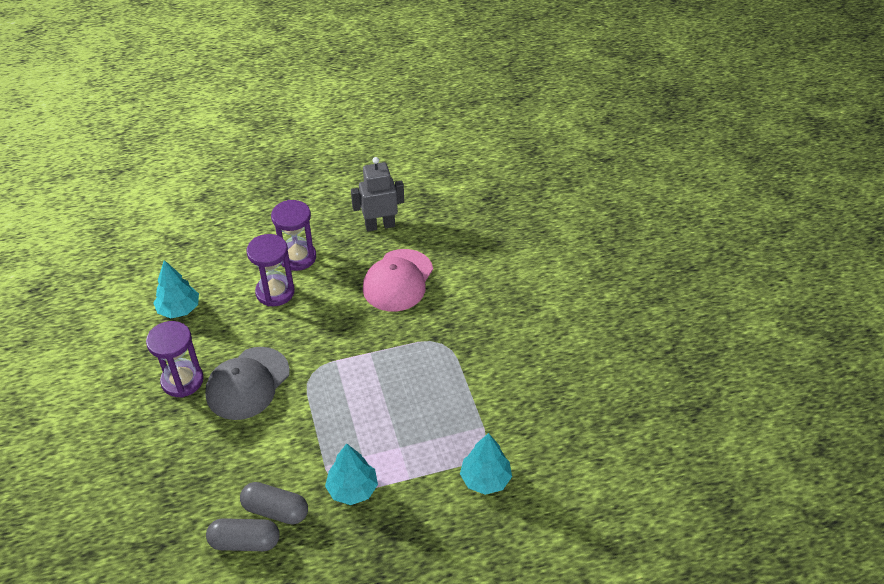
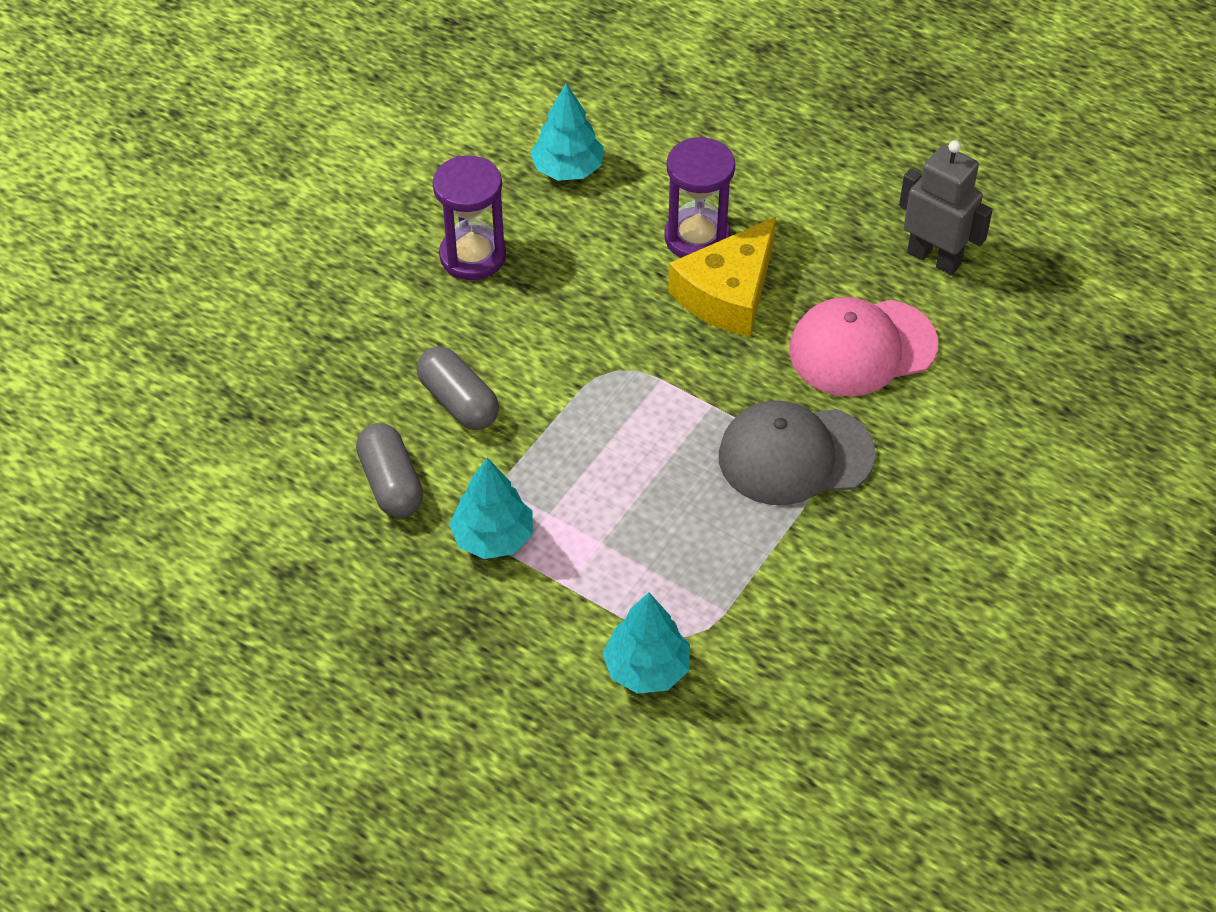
camera: 50 degrees right, 5 degrees up
grey cap [205,347,290,420] -> grey cap moved to [719,401,876,505]
grey capsule [206,518,280,551] -> grey capsule moved to [417,346,499,430]
purple hourglass [271,200,316,271] -> none
none -> yellow cheese [668,217,776,337]

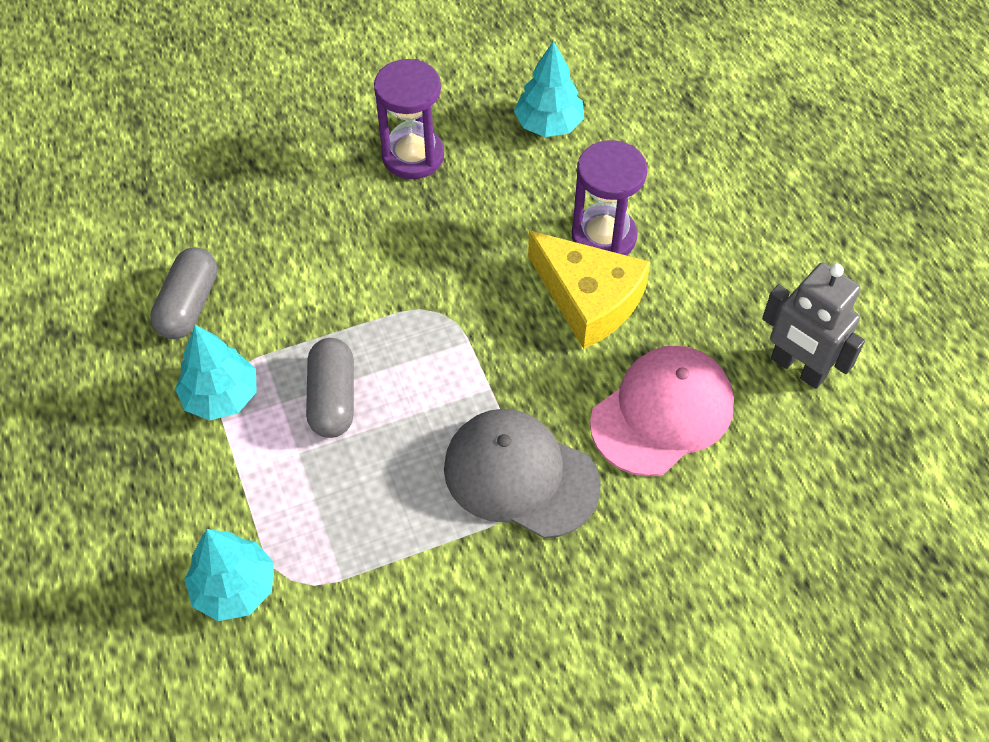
camera: 35 degrees right, 5 degrees up
grey capsule [417,346,499,430] -> grey capsule moved to [306,338,354,438]
yellow cheese [668,217,776,337] -> yellow cheese turned 120 degrees counterclockwise [528,231,650,349]
pink cap [789,297,938,397] -> pink cap turned 120 degrees clockwise [590,345,734,477]
grey robot [899,140,993,275] -> grey robot turned 150 degrees clockwise [762,263,865,389]

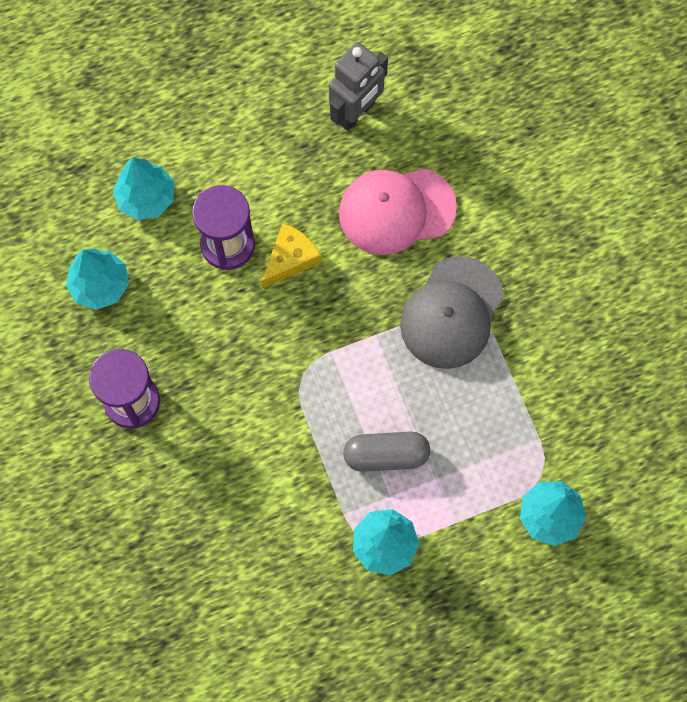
camera: 90 degrees left, 15 degrees up
grey capsule [150,247,217,339] -> none
yellow cheese [528,231,650,349] -> yellow cheese [261,223,322,288], size x0.64
pink cap [590,345,734,477] -> pink cap turned 60 degrees counterclockwise [339,169,457,255]
none -> turquoise tree [113,157,174,220]

